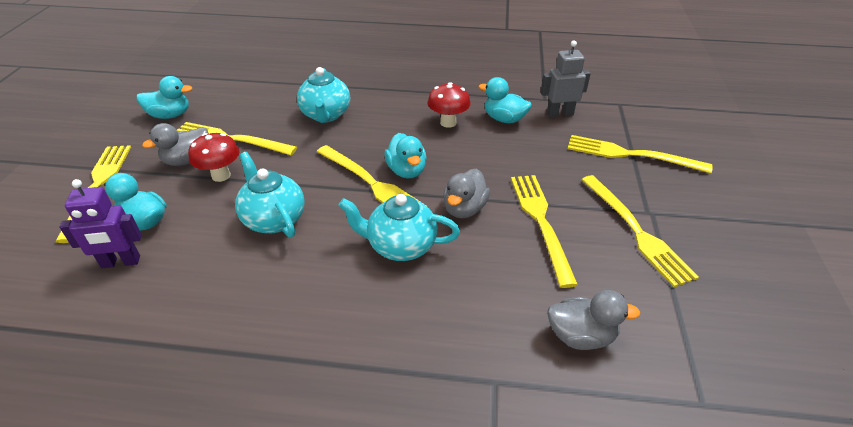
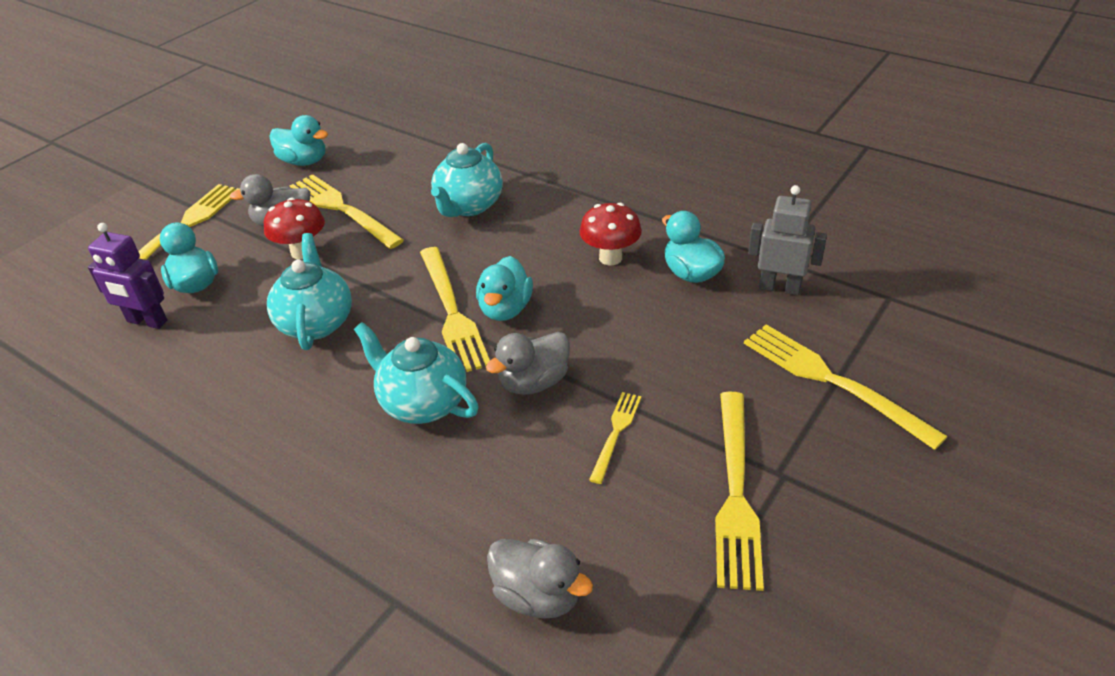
camera: 30 degrees right, 0 degrees up
yellow fork [511,175,578,288] -> yellow fork [589,392,641,484], size x0.54

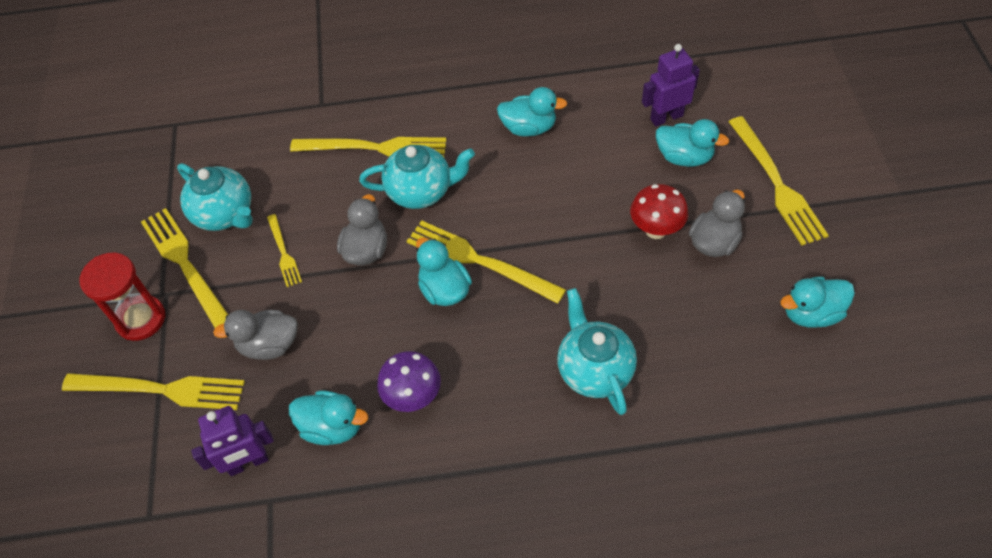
camera: 140 degrees right, 15 degrees up
turquoise teapot [267,233,352,350] -> turquoise teapot moved to [177,163,253,231]
yellow fork [290,174,404,249] -> yellow fork moved to [290,137,447,157]
grey duck [487,539,593,619] -> grey duck moved to [213,310,298,360]
red mushroom [579,203,642,265] -> purple mushroom [377,351,441,412]
grey robot [748,185,827,295] -> purple robot [191,406,274,476]
none -> red hourglass [80,253,166,341]
none -> turquoise duck [497,87,567,136]

